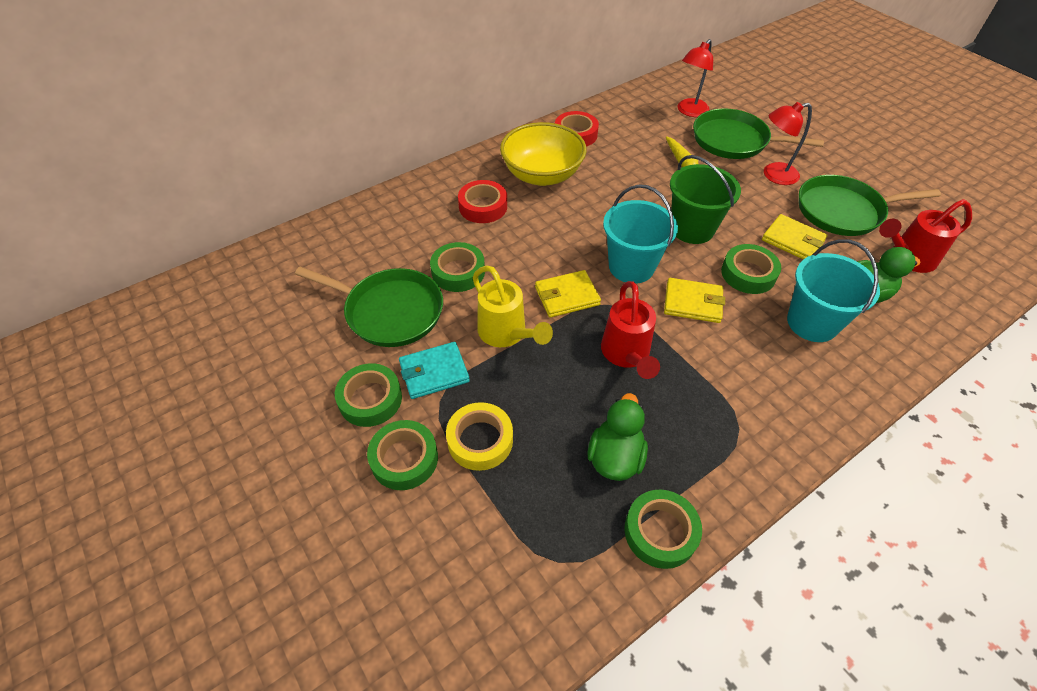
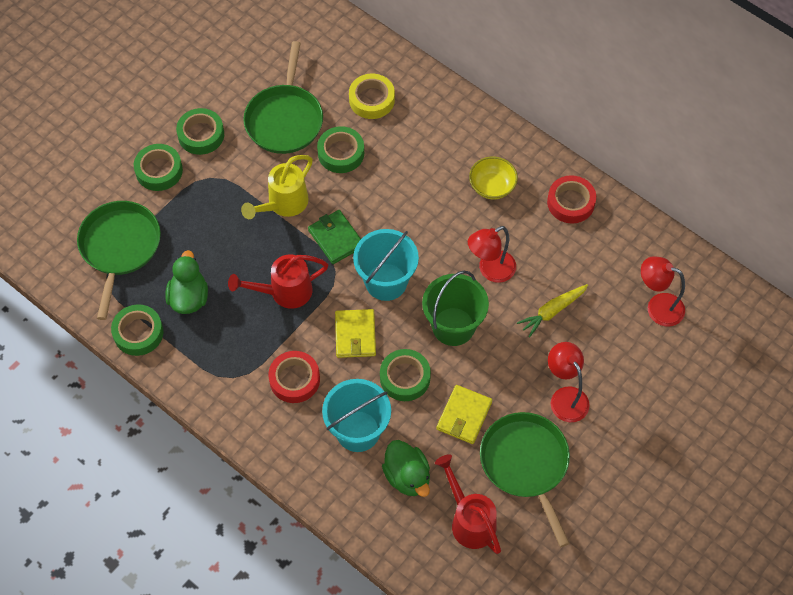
camera: 75 degrees right, 10 degrees up
turquoise wallet [399,342,470,399] -> none
yellow tape [446,402,513,471] -> yellow tape moved to [349,73,395,119]
red tape [458,180,507,223] -> red tape moved to [268,351,320,403]
yellow bowl [500,122,587,186] -> yellow bowl [469,157,518,199], size x0.57
yellow wallet [535,270,601,318] -> green wallet [308,210,361,264]
green duck [588,393,648,481] -> green duck turned 90 degrees counterclockwise [165,250,208,314]
green pan [693,108,824,159] -> green pan moved to [77,201,161,320]
none -> red lamp [468,226,516,283]

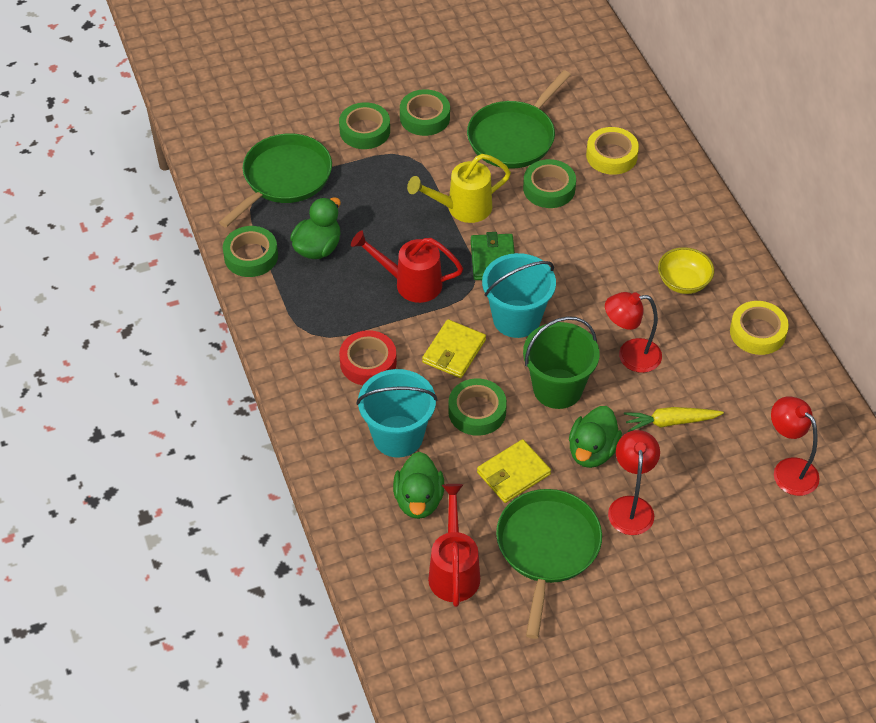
camera: 30 degrees right, 10 degrees down
red tape [547,175,596,224] -> yellow tape [730,301,789,355]
none -> green duck [569,406,622,468]

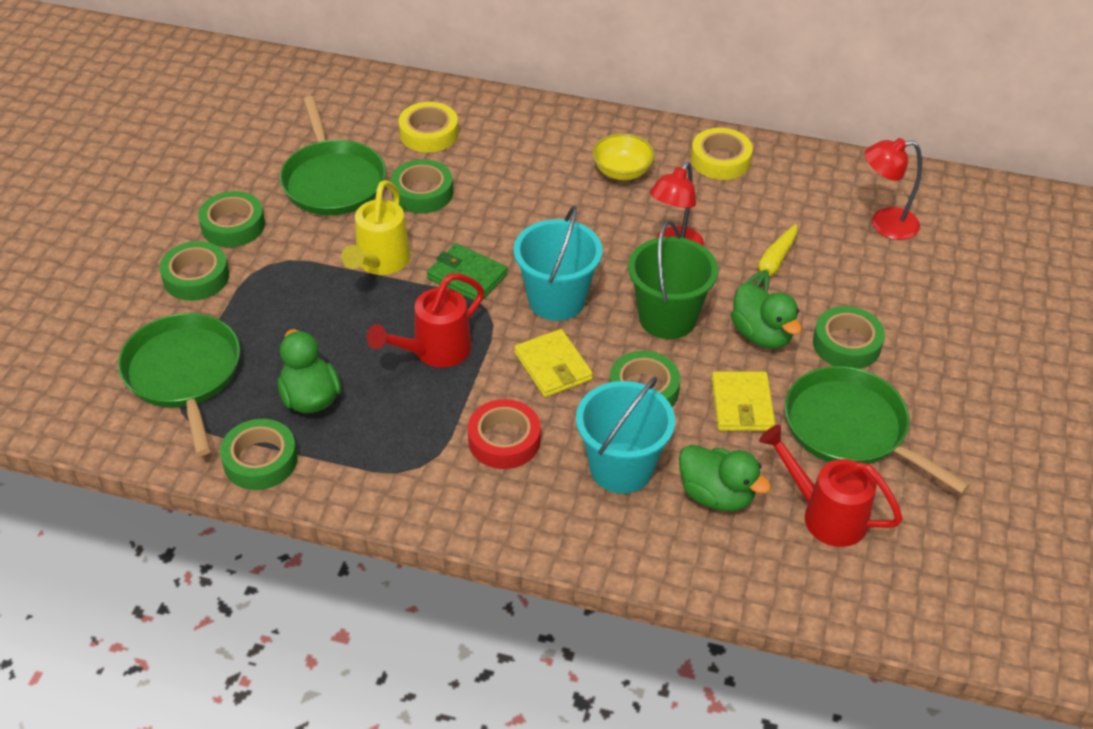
camera: 55 degrees left, 5 degrees down
red lamp [608,430,660,535] -> green tape [813,306,885,369]

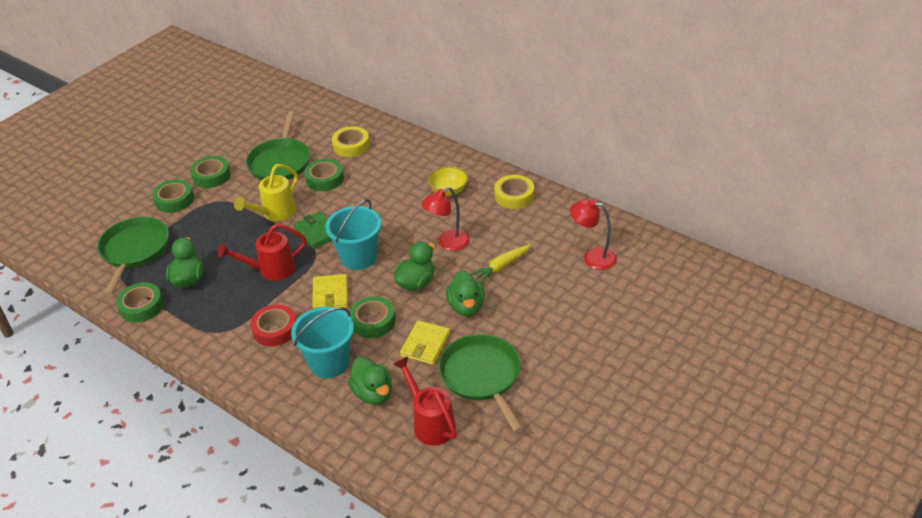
camera: 25 degrees right, 5 degrees down
green bucket [628,221,718,339] -> green duck [393,242,436,291]
green tape [813,306,885,369] -> none

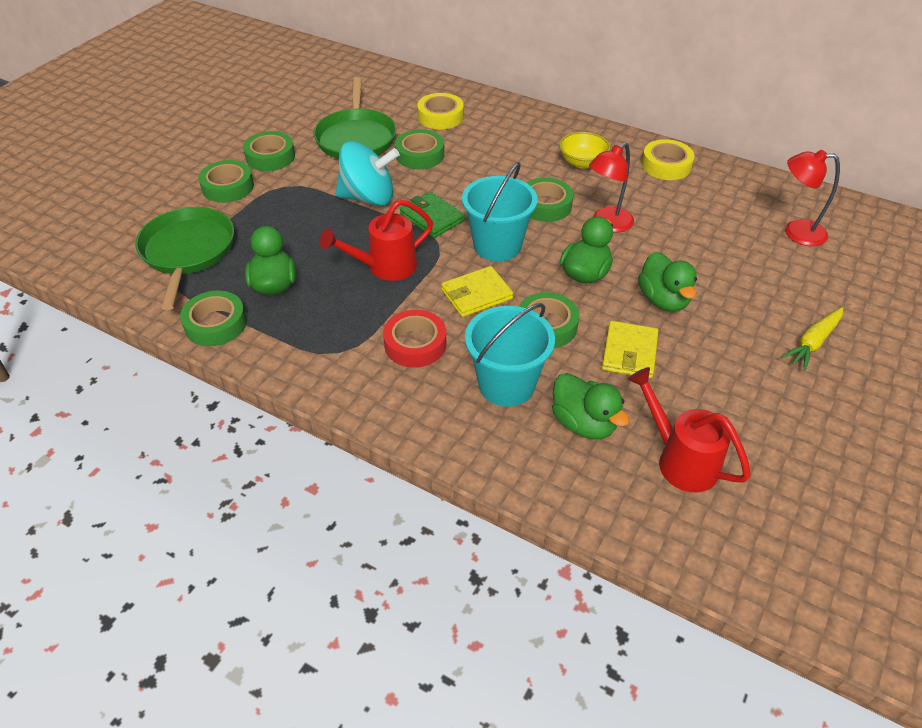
camera: 10 degrees left, 5 degrees up
yellow watering can [234,164,298,221] -> turquoise spinning top [336,141,400,206]
yellow wallet [312,274,348,309] -> yellow wallet turned 75 degrees clockwise [441,266,513,317]
green pan [438,334,523,433] -> none
yellow carrot [471,244,531,283] -> yellow carrot moved to [781,307,843,371]
none -> green tape [527,178,574,222]

